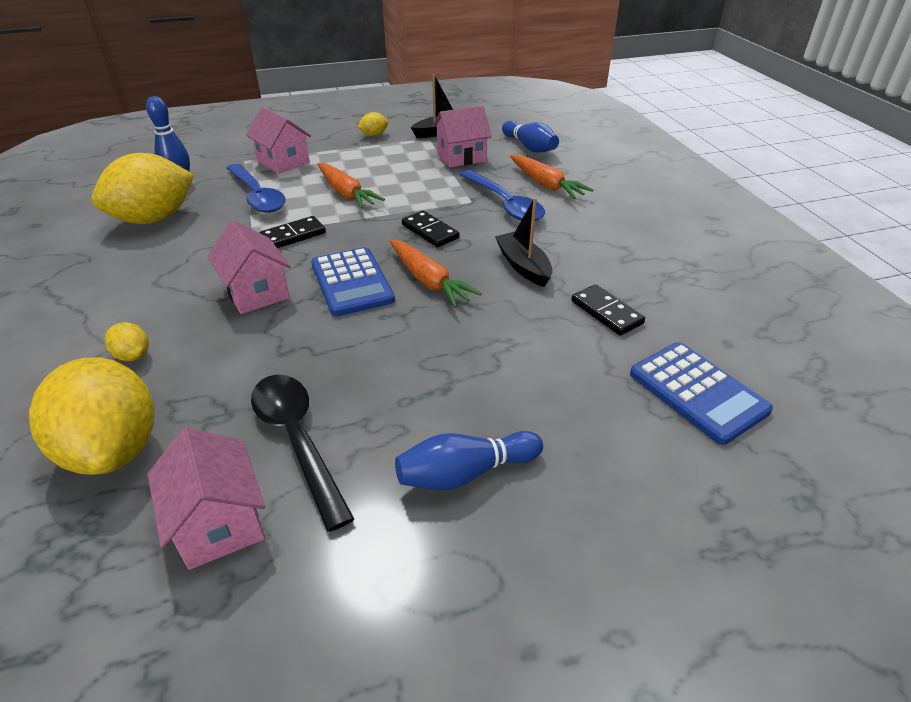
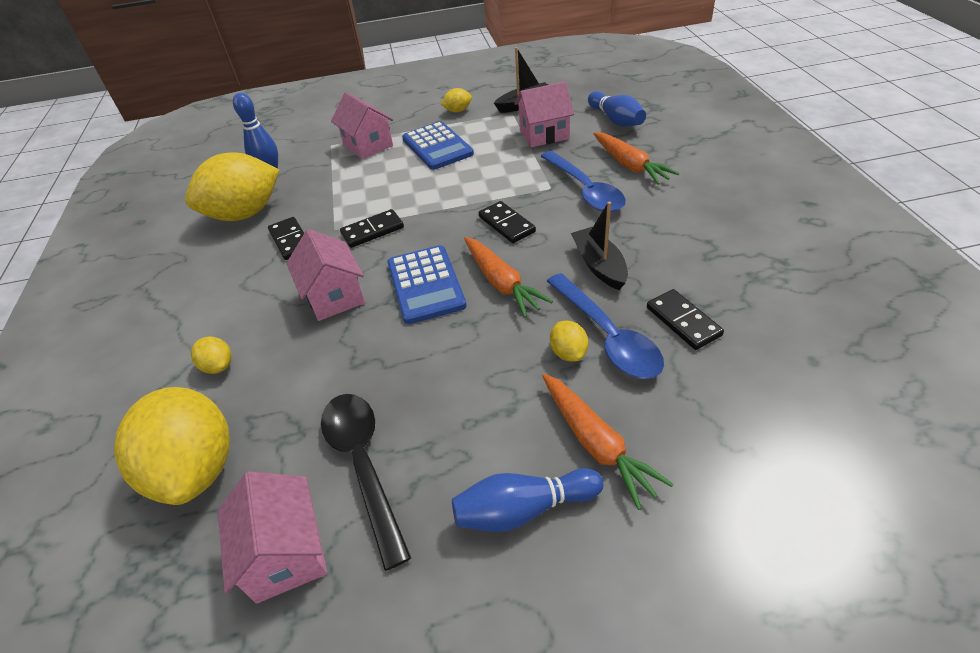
camera: 10 degrees right, 5 degrees up
blue spoon [226,164,286,213] -> blue spoon moved to [547,273,664,379]
orange carrot [318,163,385,209] -> orange carrot moved to [542,374,674,510]
blue calculator [630,342,773,445] -> blue calculator moved to [402,121,474,170]
none -> black domino [268,217,304,260]
none -> yellow lemon [550,321,588,362]

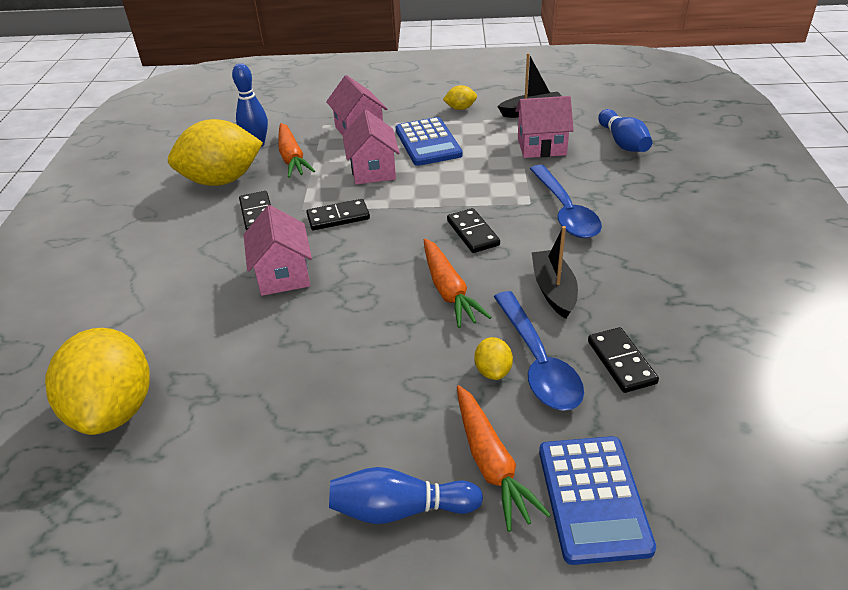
camera: 10 degrees right, 5 degrees down
yellow lemon [191,337,232,374] -> none
pink house [218,471,327,604] -> pink house moved to [343,110,400,184]
black spoon [321,394,411,571] -> none
blue calculator [387,245,467,324] -> blue calculator moved to [539,436,656,565]
orange carrot [594,132,679,185] -> orange carrot moved to [278,123,315,178]

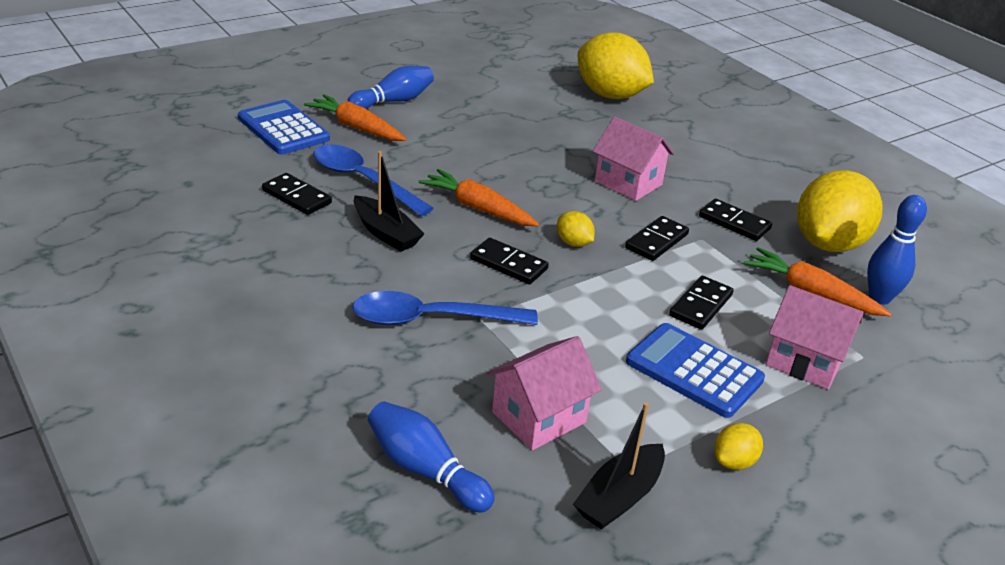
camera: 140 degrees right, 5 degrees down
pink house [343,110,400,184] -> black domino [669,276,734,330]
yellow lemon [474,337,513,380] -> yellow lemon moved to [557,211,595,247]
blue spoon [530,165,602,238] -> blue spoon turned 45 degrees counterclockwise [352,291,538,325]

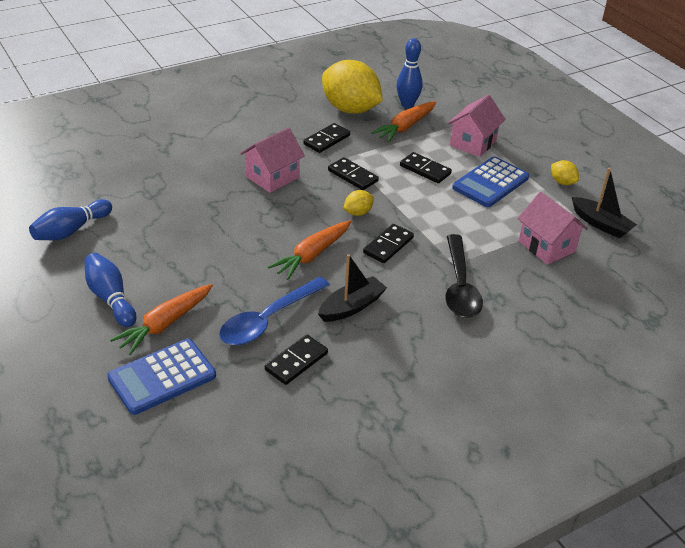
camera: 85 degrees left, 5 degrees up
blue spoon [352,291,538,325] -> black spoon [445,234,483,318]
blue bowling pin [368,401,494,513] -> blue bowling pin moved to [29,199,112,240]
yellow lemon [578,32,654,99] -> none

